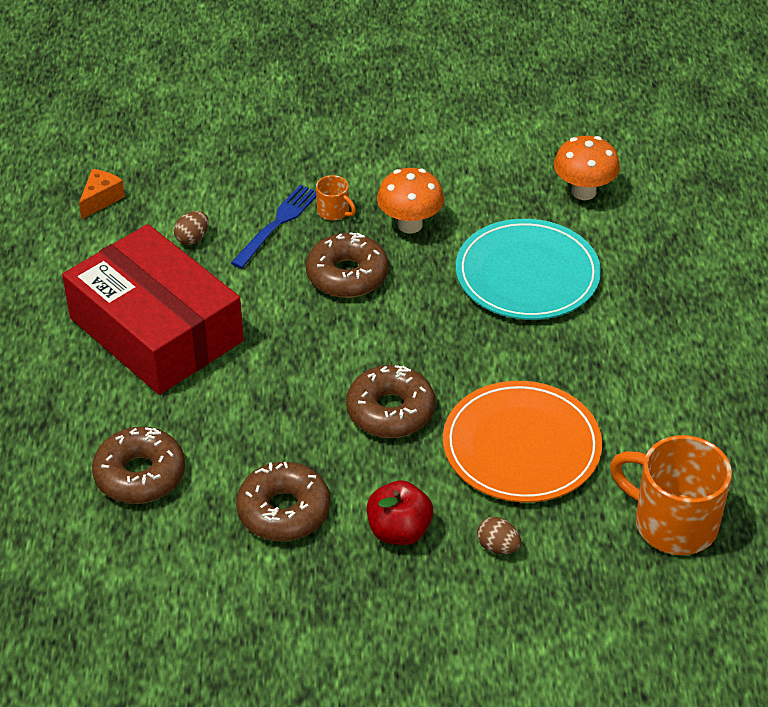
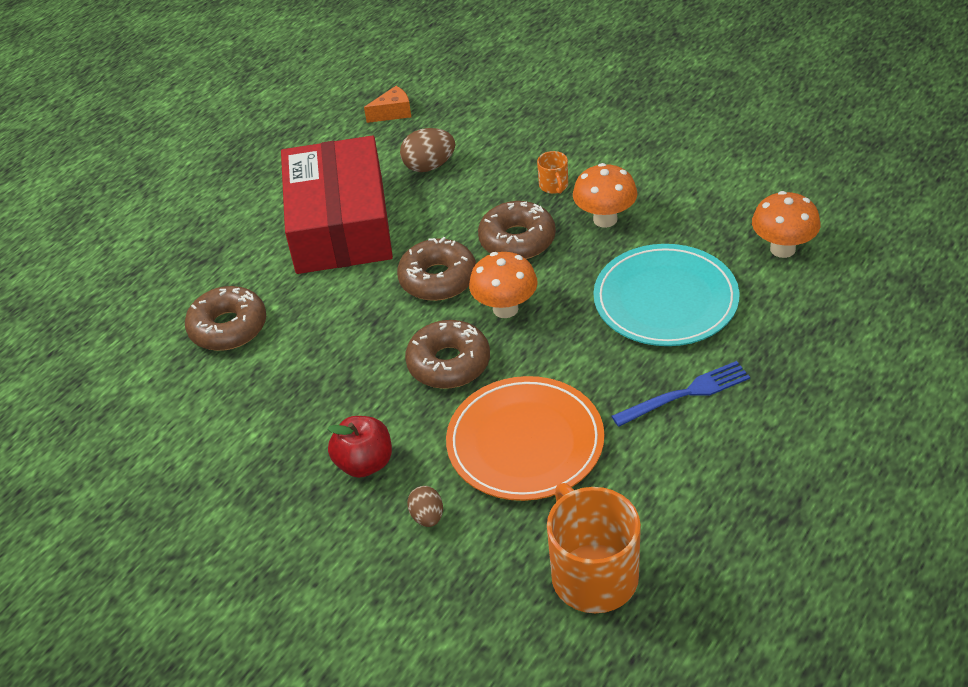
camera: 40 degrees right, 0 degrees up
brown egg [174,211,209,245] -> brown egg [400,128,455,172], size x1.58
blue fork [231,185,316,269] -> blue fork moved to [612,361,750,427]
brown donut [236,462,330,541] -> brown donut moved to [397,237,476,301]
none -> orange mushroom [469,252,538,318]

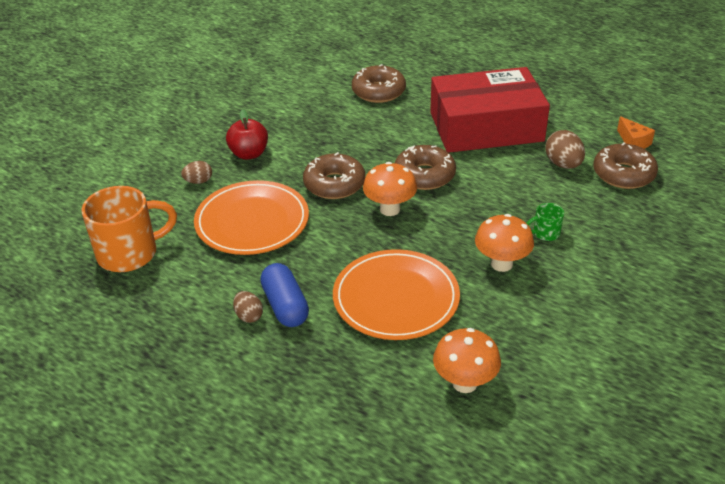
camera: 85 degrees right, 5 degrees down
brown donut [478,201,556,259] -> brown donut moved to [593,142,658,189]
orange mug [537,151,568,194] -> green mug [526,203,564,241]
turquoise plate [594,244,739,346] -> orange plate [333,249,460,340]
blue fork [612,361,750,427] -> blue capsule [260,263,309,327]
none -> brown egg [233,291,263,323]

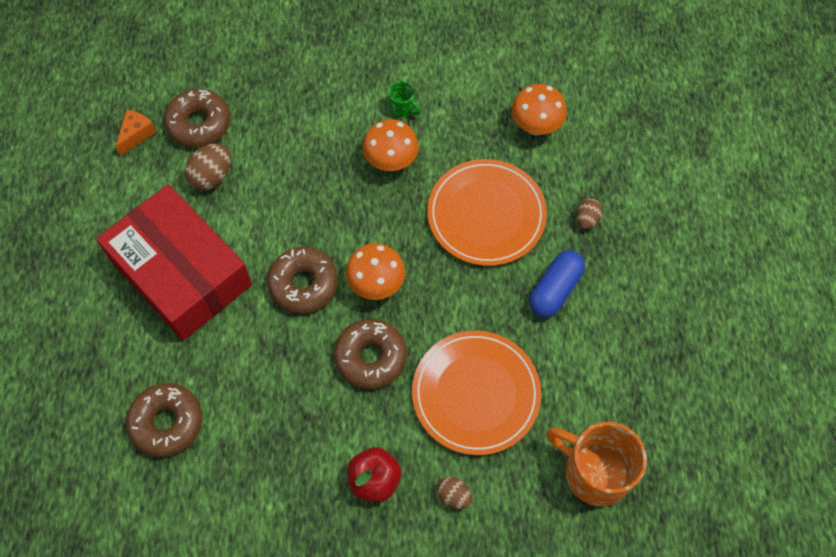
camera: 125 degrees left, 25 degrees up
brown egg [233,291,263,323] -> brown egg moved to [576,198,603,229]
green mug [526,203,564,241] -> green mug moved to [388,81,421,117]

